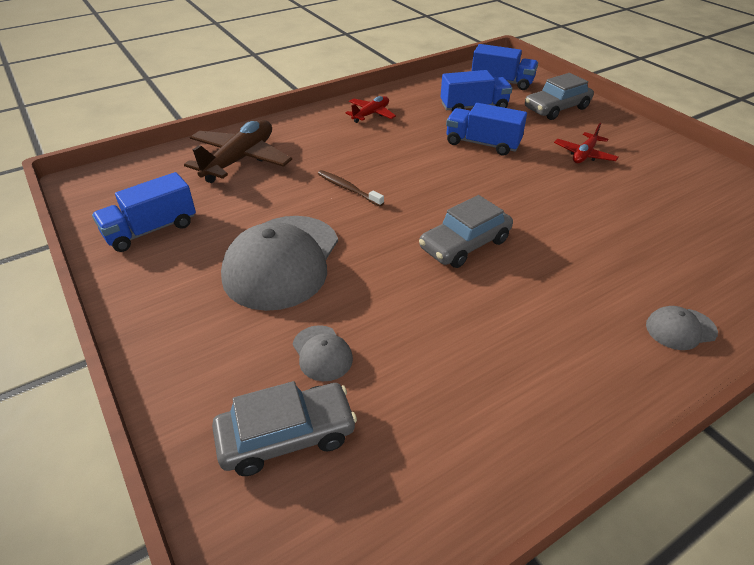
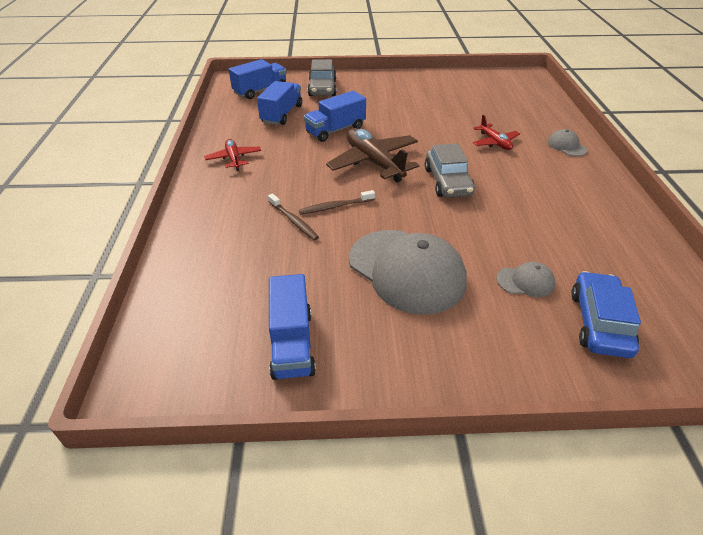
camera: 60 degrees left, 0 degrees up
brown plane [184,120,292,183] -> brown plane moved to [326,128,419,182]
grey car [212,381,357,476] -> blue car [571,271,641,358]
red plane [554,123,619,163] -> red plane moved to [473,115,520,150]
grey cap [646,306,718,350] -> grey cap turned 135 degrees clockwise [548,129,587,156]
none -> brown toothbrush [268,193,319,240]

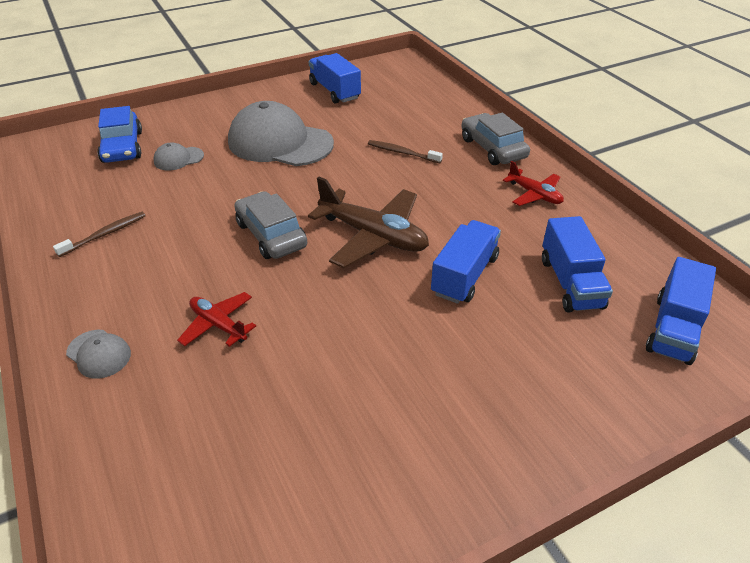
camera: 155 degrees right, 0 degrees up
brown toothbrush [299,190,375,215] -> brown toothbrush moved to [53,212,146,257]
grey car [308,59,336,96] -> grey car moved to [461,113,530,165]

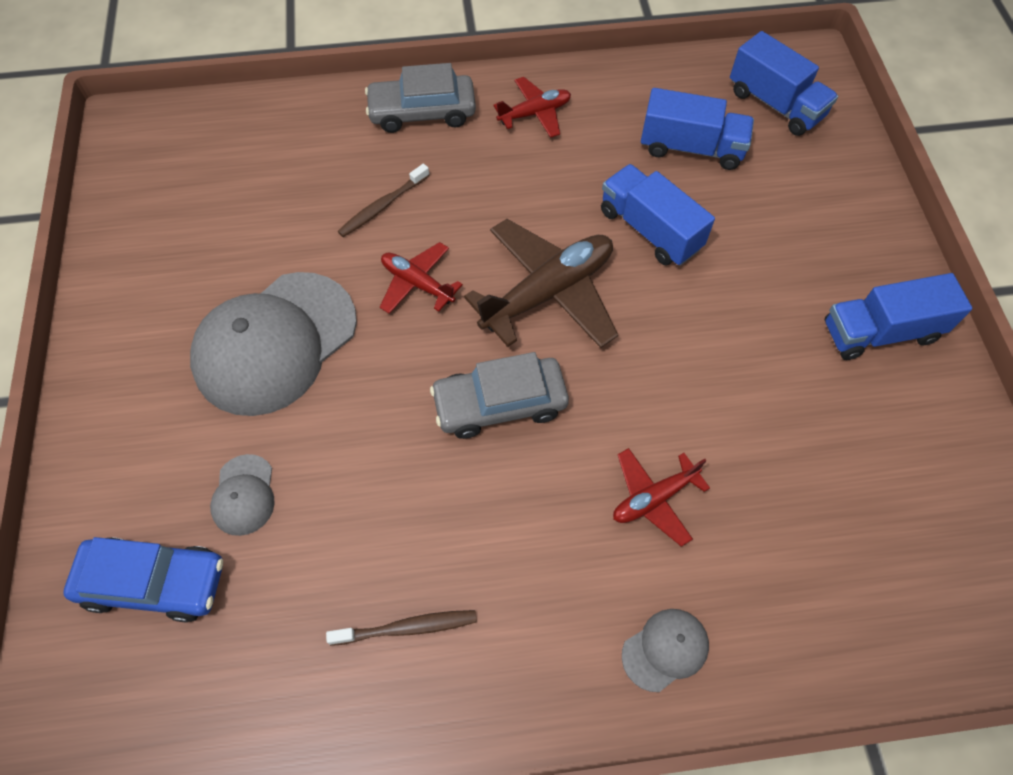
camera: 70 degrees left, 20 degrees up
brown toothbrush [53,212,146,257] -> brown toothbrush turned 105 degrees clockwise [326,610,477,646]
blue truck [309,53,361,104] -> blue truck moved to [825,273,972,360]
none -> red plane [380,242,463,314]

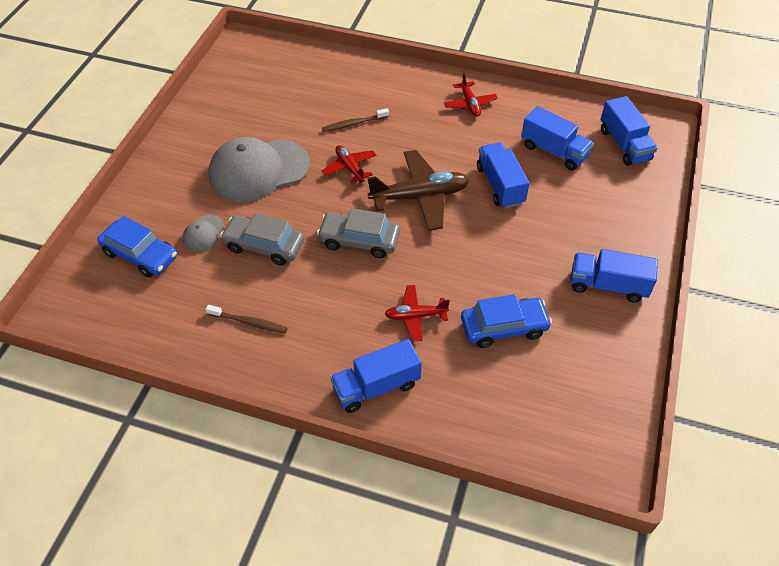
camera: 25 degrees right, 10 degrees down
grey car [365,63,476,133] -> grey car moved to [220,213,304,265]
red plane [493,77,571,138] -> red plane turned 75 degrees clockwise [444,73,498,117]
grey cap [622,609,709,692] -> blue truck [330,339,422,413]
none -> blue car [461,294,552,348]

